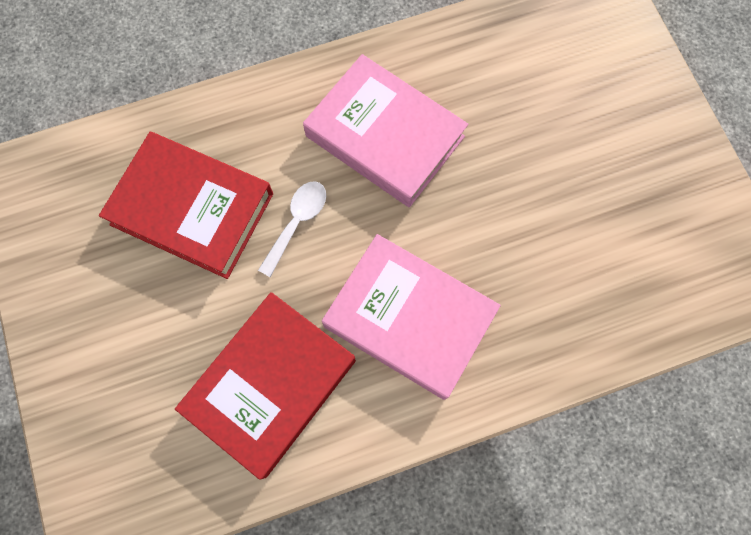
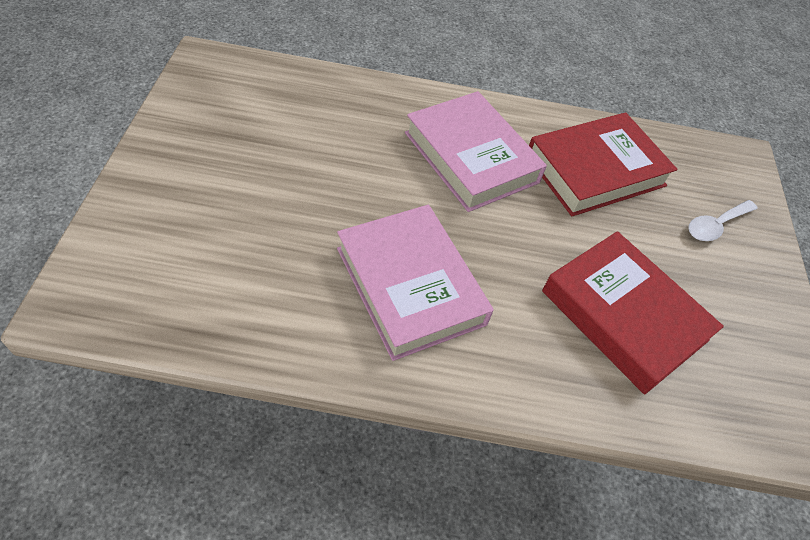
camera: 160 degrees left, 20 degrees down
white spoon [258,181,326,277] -> white spoon moved to [688,200,758,241]

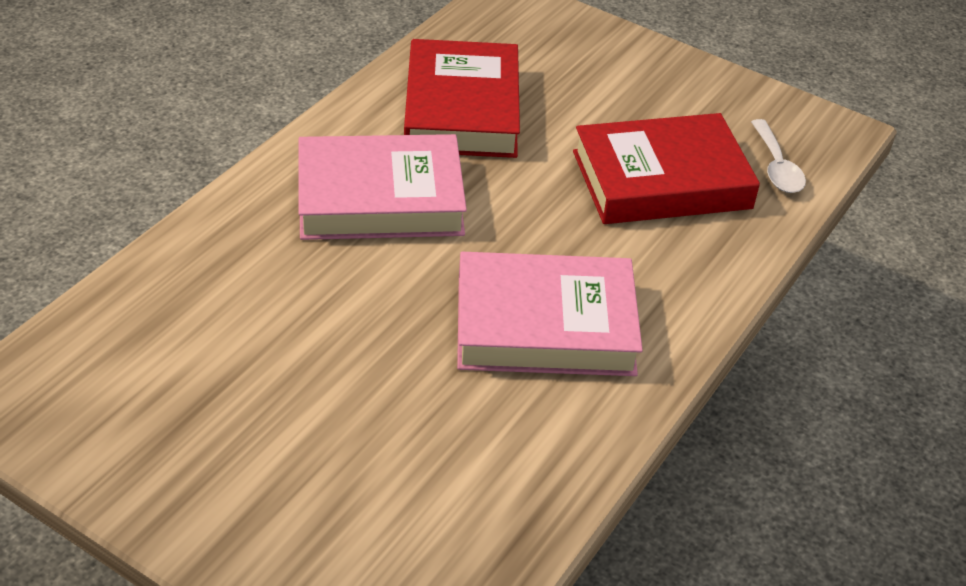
camera: 60 degrees left, 10 degrees down
white spoon [688,200,758,241] -> white spoon moved to [751,119,806,193]

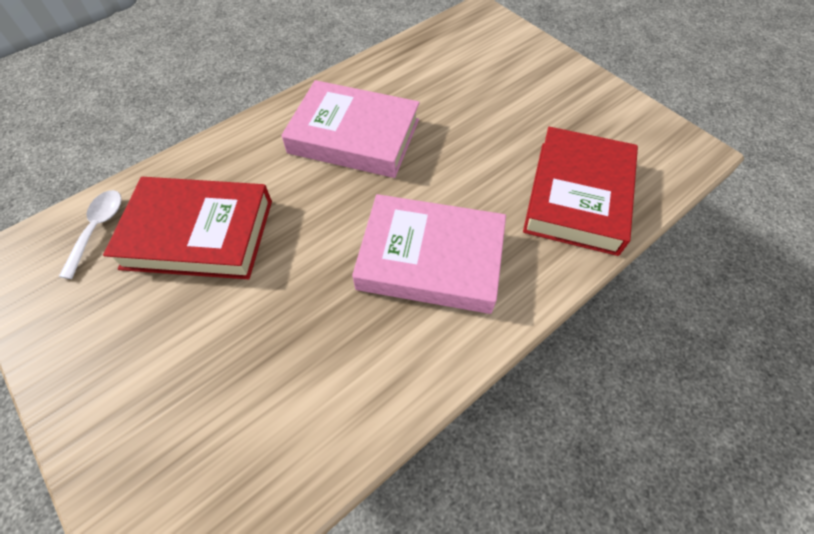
camera: 160 degrees left, 15 degrees up
red book [404,39,520,158] -> red book moved to [523,127,638,256]

